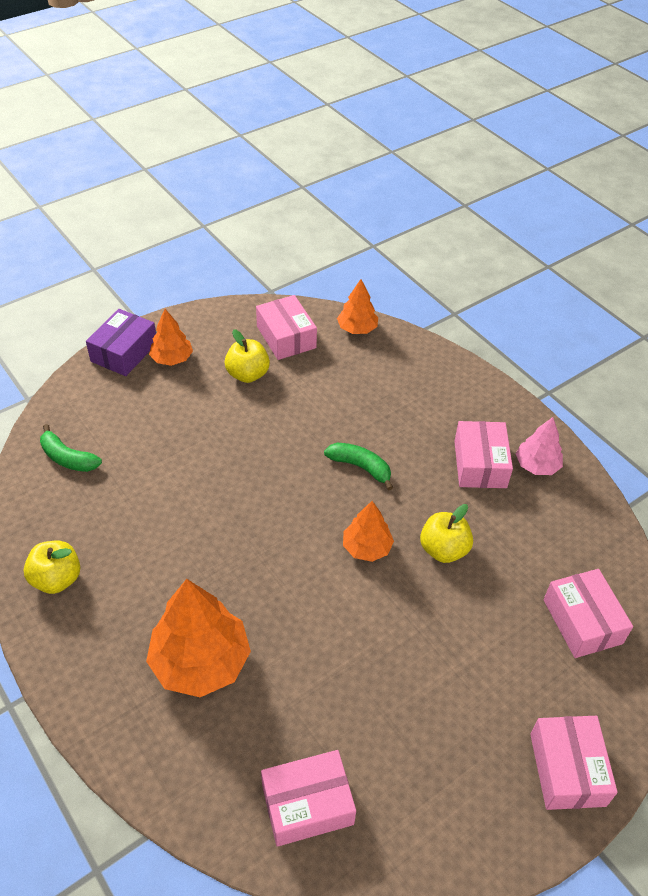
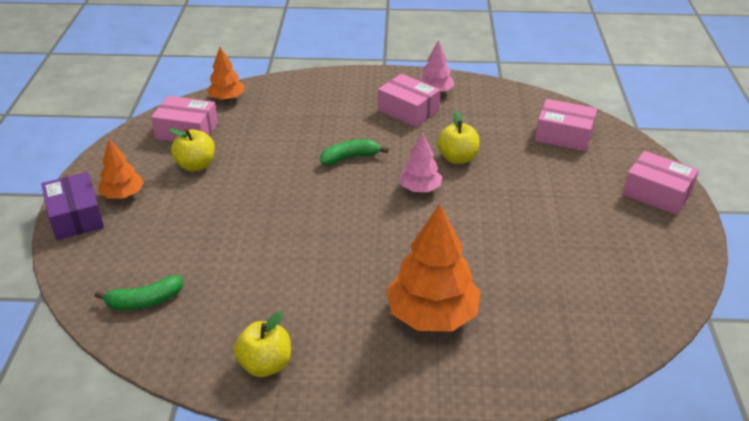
camera: 50 degrees left, 10 degrees down
pink box [261,750,356,847] -> none
orange tree [343,501,394,562] -> pink tree [399,133,442,192]

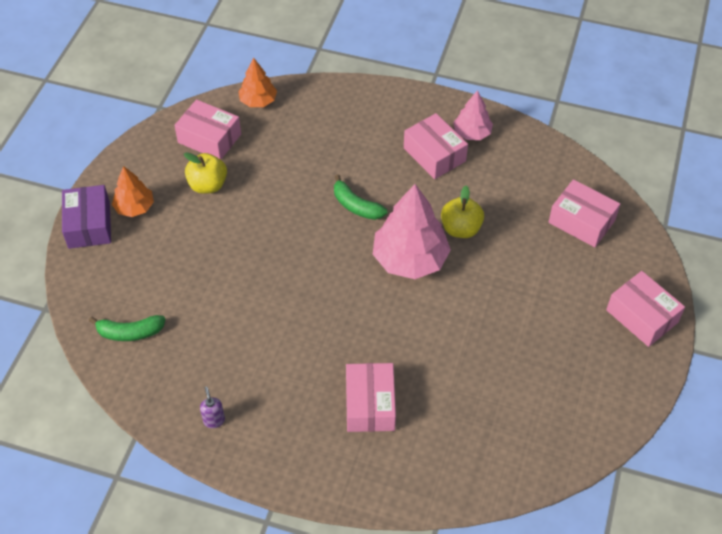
camera: 15 degrees right, 15 degrees up
yellow apple [234,311,291,377] -> purple soap dispenser [200,387,225,428]
green banana [320,139,389,165] -> green banana turned 135 degrees counterclockwise [334,174,387,220]
orange tree [386,204,481,332] -> pink box [346,363,396,432]
pink tree [399,133,442,192] -> pink tree [373,184,451,279], size x1.79

